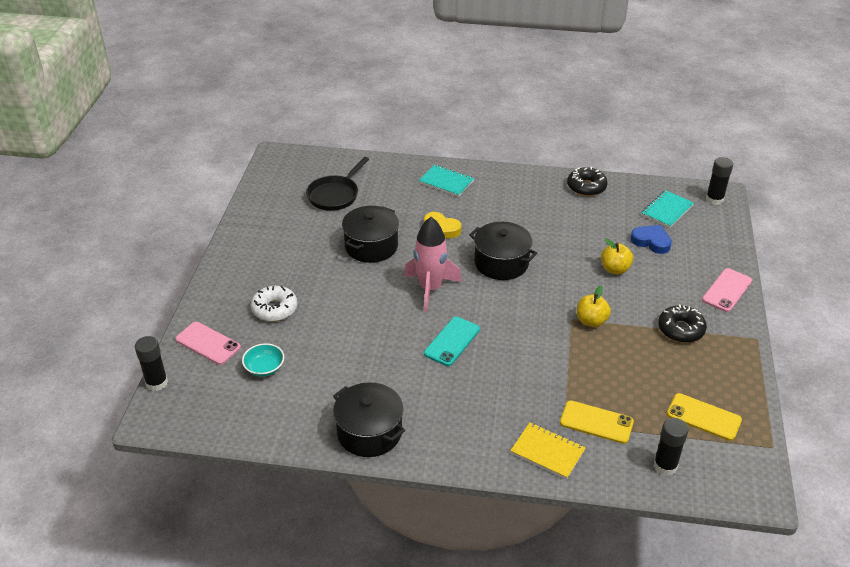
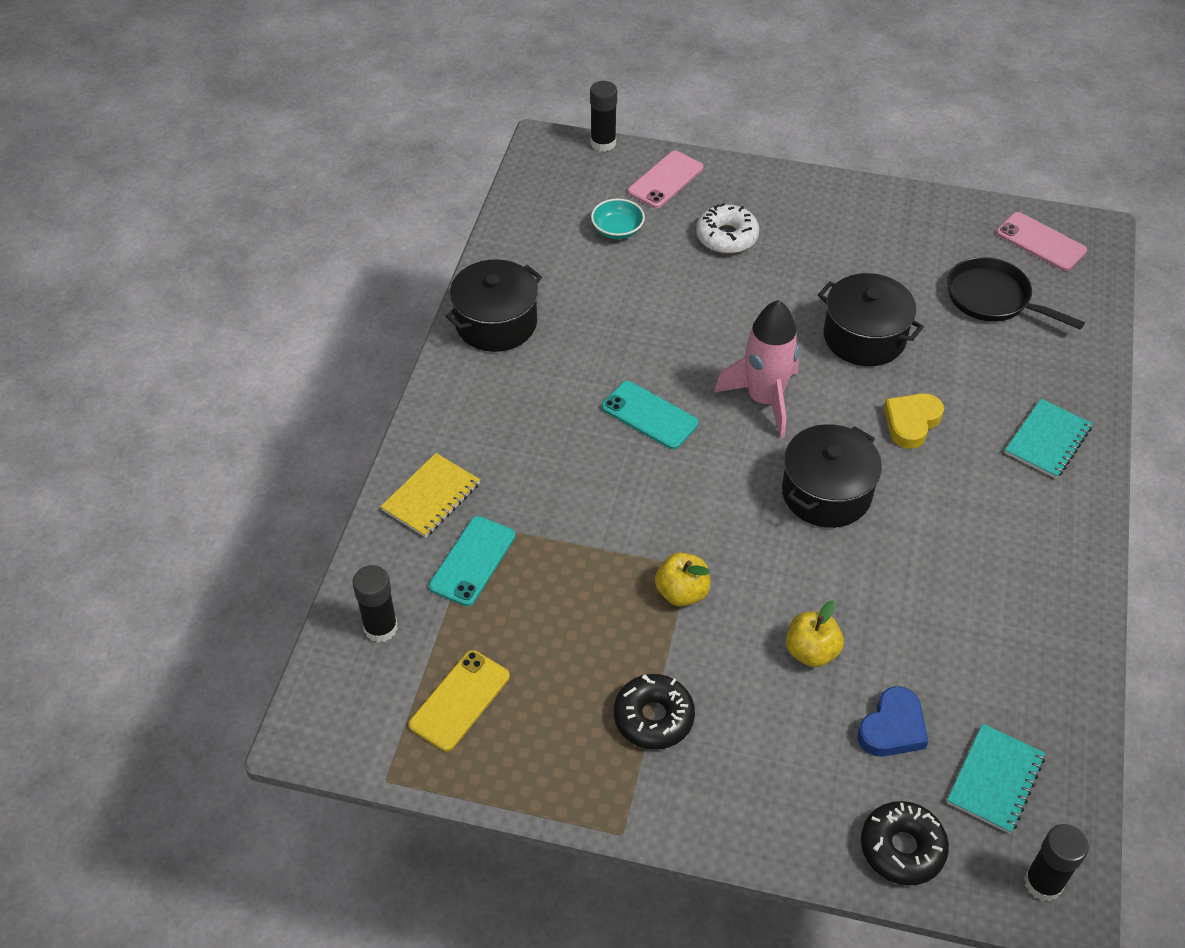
camera: 95 degrees right, 10 degrees up
yellow phone [560,400,634,444] -> turquoise phone [429,516,515,606]
black donut [567,167,608,196] -> black donut moved to [861,801,949,885]
turquoise notebook [641,190,694,228] -> turquoise notebook turned 75 degrees clockwise [947,724,1045,834]
pink phone [702,268,752,312] -> pink phone moved to [996,212,1087,271]

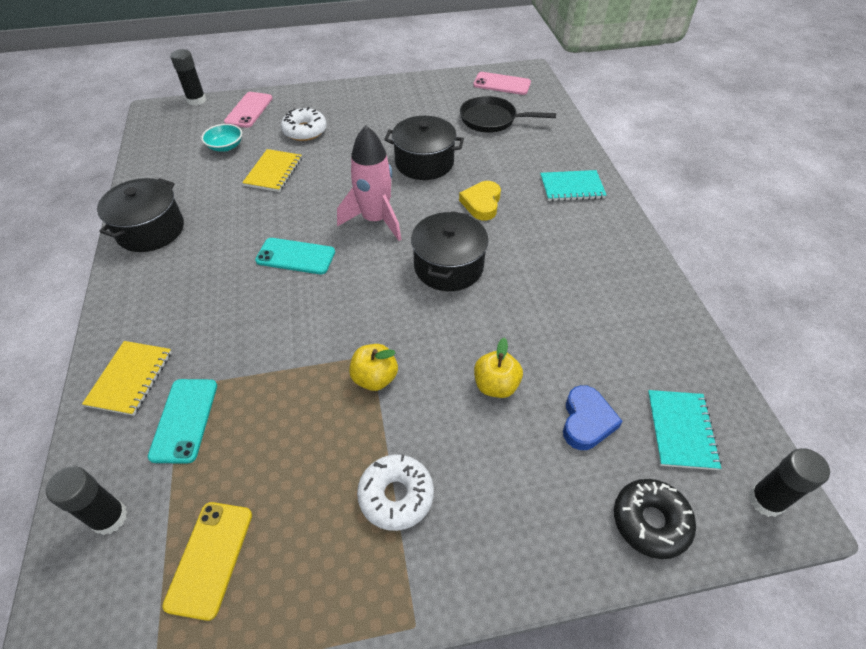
camera: 25 degrees left, 0 degrees up
black donut [614,674,695,749] -> white donut [357,455,434,531]
turquoise notebook [1005,399,1093,479] -> turquoise notebook turned 75 degrees clockwise [540,170,607,201]
none -> yellow notebook [242,149,302,192]

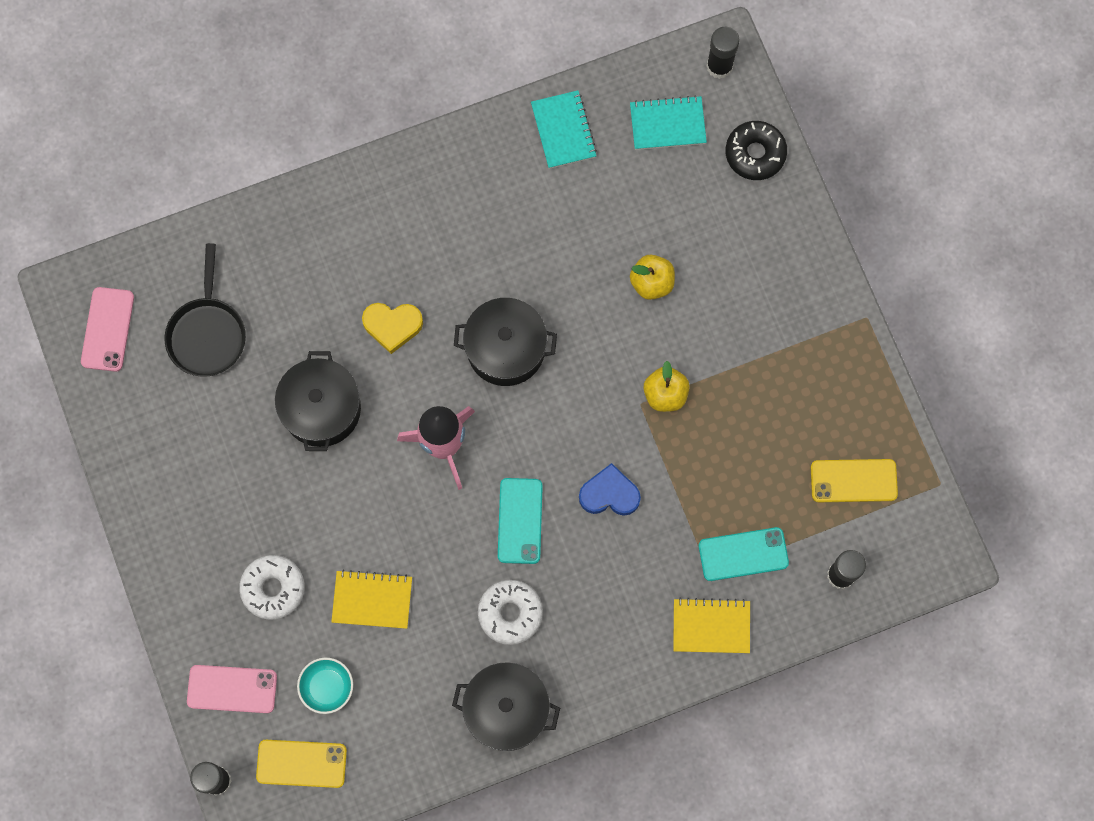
camera: 100 degrees left, 25 degrees up
white donut [357,455,434,531] -> white donut moved to [478,580,543,645]
turquoise notebook [540,170,607,201] -> turquoise notebook moved to [531,90,597,169]
blue heart [563,385,623,450] -> blue heart moved to [579,463,641,516]
none -> yellow phone [256,740,347,788]

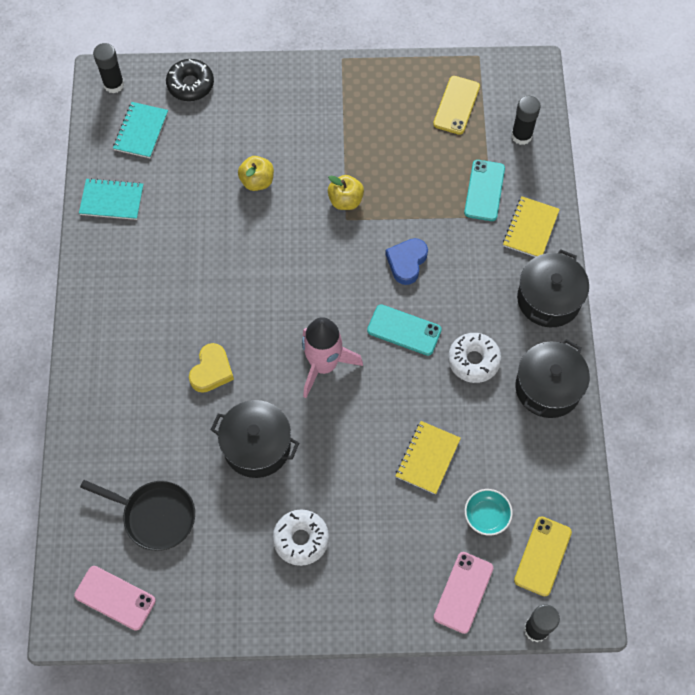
camera: 70 degrees left, 10 degrees down
white donut [239,555,304,620] -> white donut moved to [273,509,329,566]
black pot [454,298,557,386] -> black pot moved to [517,250,589,327]

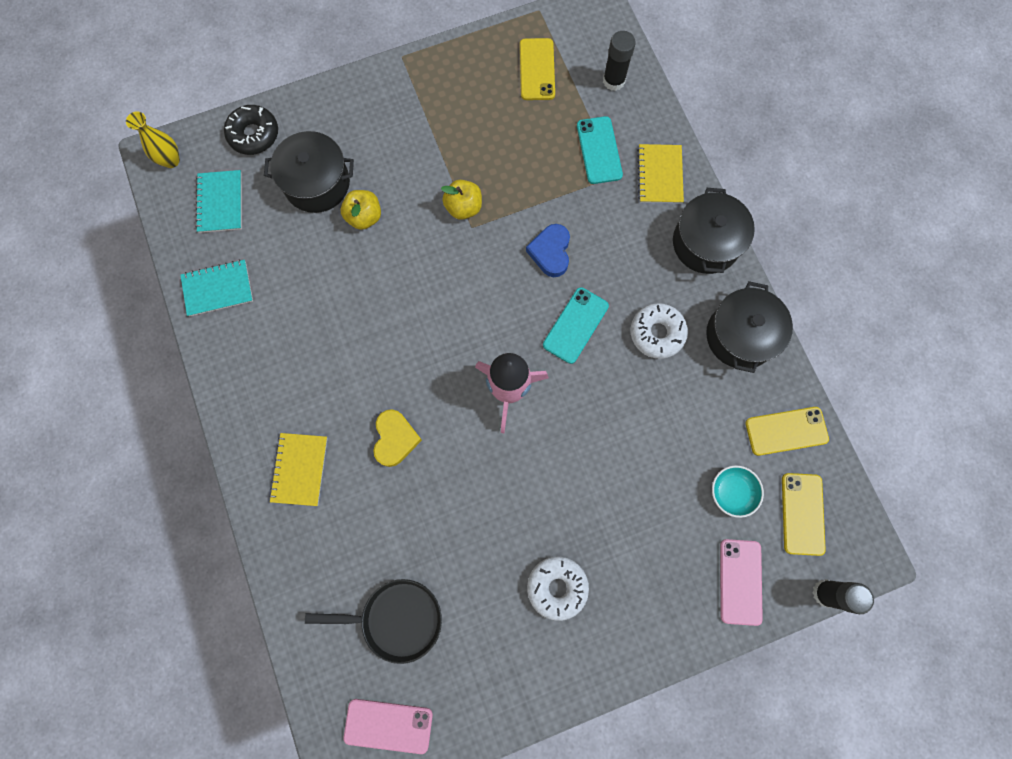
camera: 20 degrees left, 10 degrees up
black glue stick [93,43,124,94] -> yellow vase [126,111,180,168]
black pot [211,400,299,478] -> black pot moved to [264,131,354,213]
turquoise phone [367,305,442,356] -> turquoise phone turned 60 degrees counterclockwise [543,287,609,364]
yellow notebook [396,421,461,495] -> yellow notebook moved to [269,433,327,506]
none -> yellow phone [745,407,829,456]

